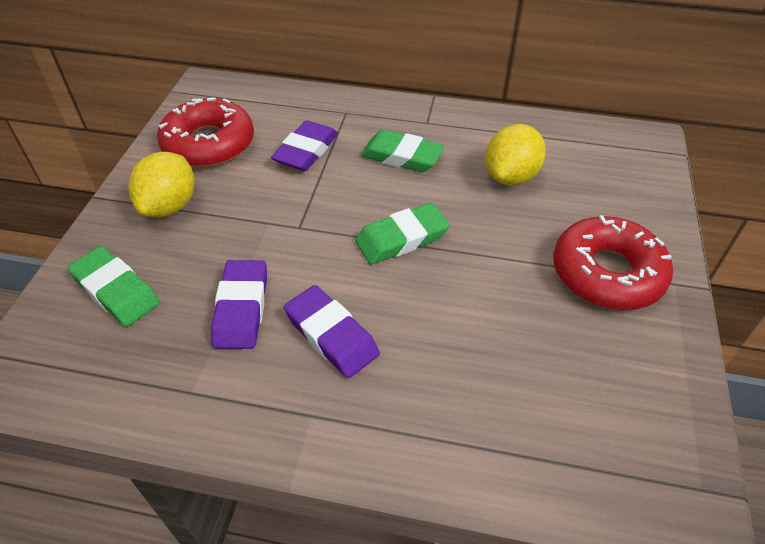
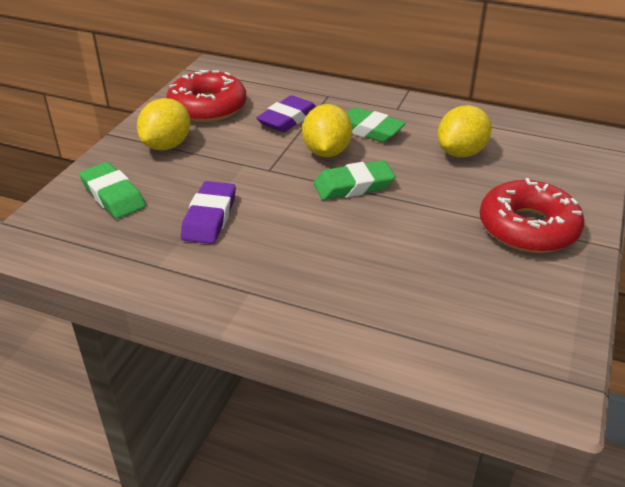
camera: 10 degrees right, 10 degrees down
purple eraser [284,285,380,378] -> none
none -> yellow lemon [302,104,352,157]

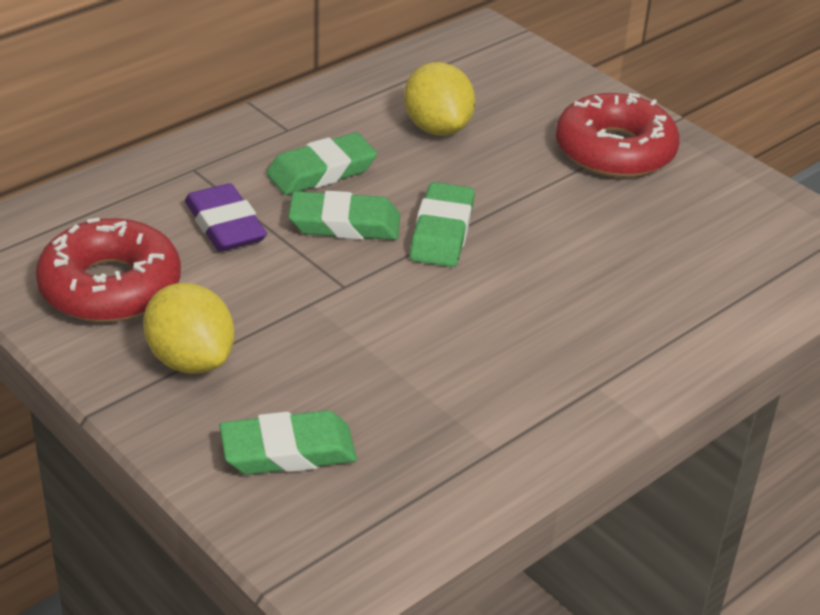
camera: 65 degrees left, 0 degrees up
purple eraser [181,181,236,244] -> none
yellow lemon [302,104,352,157] -> green eraser [288,191,400,240]

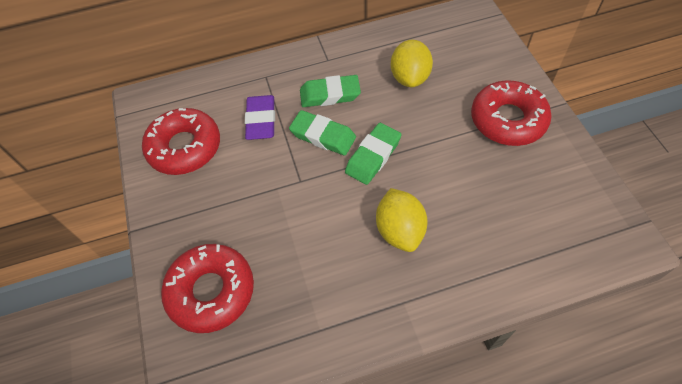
camera: 30 degrees right, 20 degrees up
yellow lemon [143,283,235,374] -> yellow lemon moved to [376,188,427,252]
green eraser [219,410,357,475] -> red donut [161,244,254,333]

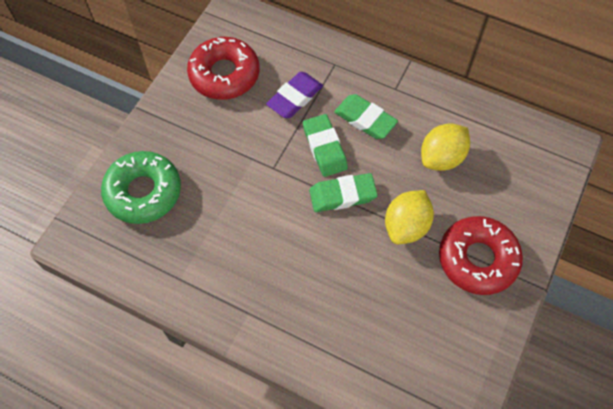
camera: 40 degrees right, 5 degrees up
red donut [161,244,254,333] -> green donut [101,151,181,224]
yellow lemon [376,188,427,252] -> yellow lemon moved to [385,190,434,244]

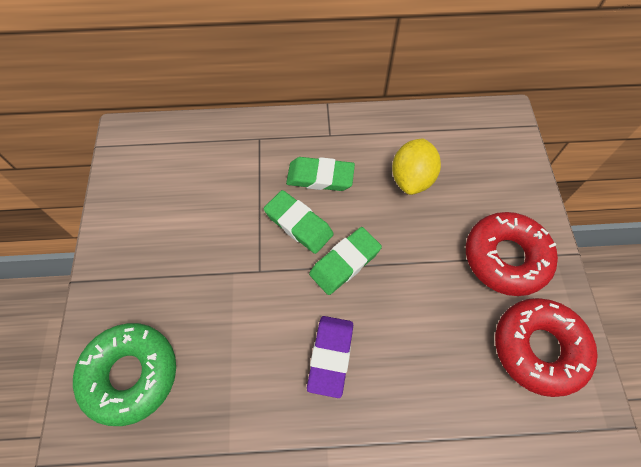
camera: 30 degrees left, 0 degrees up
red donut [187,37,259,100] -> red donut moved to [495,298,598,397]
purple eraser [266,72,323,118] -> purple eraser moved to [307,316,353,398]
yellow lemon [385,190,434,244] -> none

